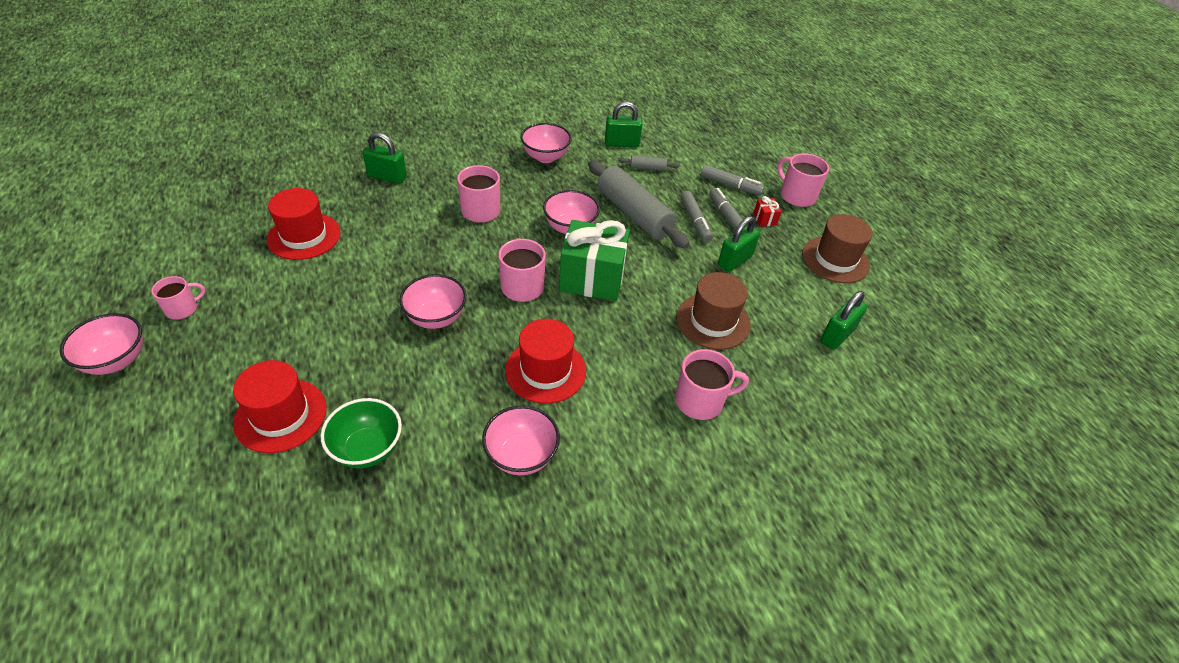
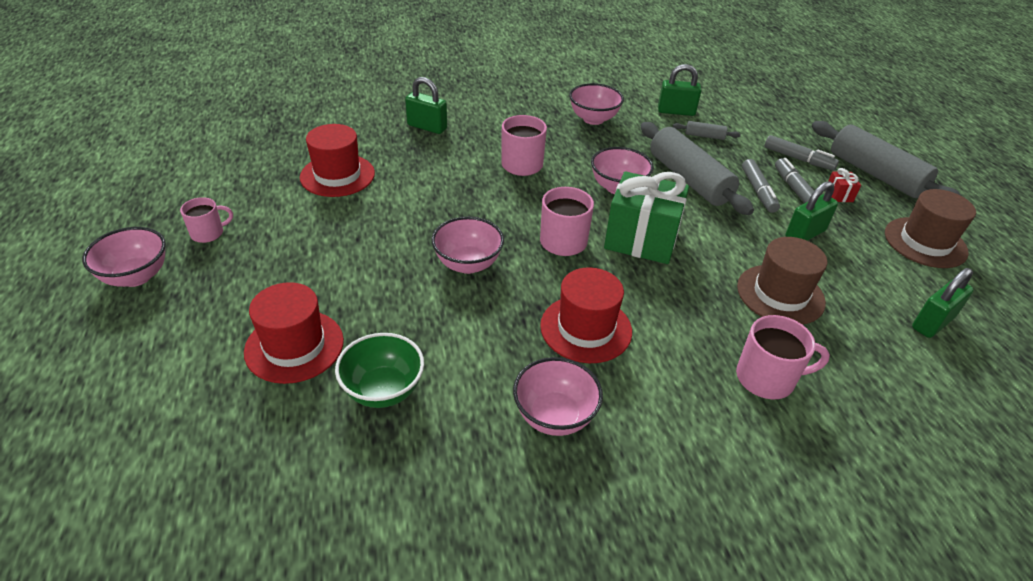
camera: 10 degrees right, 5 degrees down
pink mug [777,153,829,207] -> grey rolling pin [812,121,961,198]

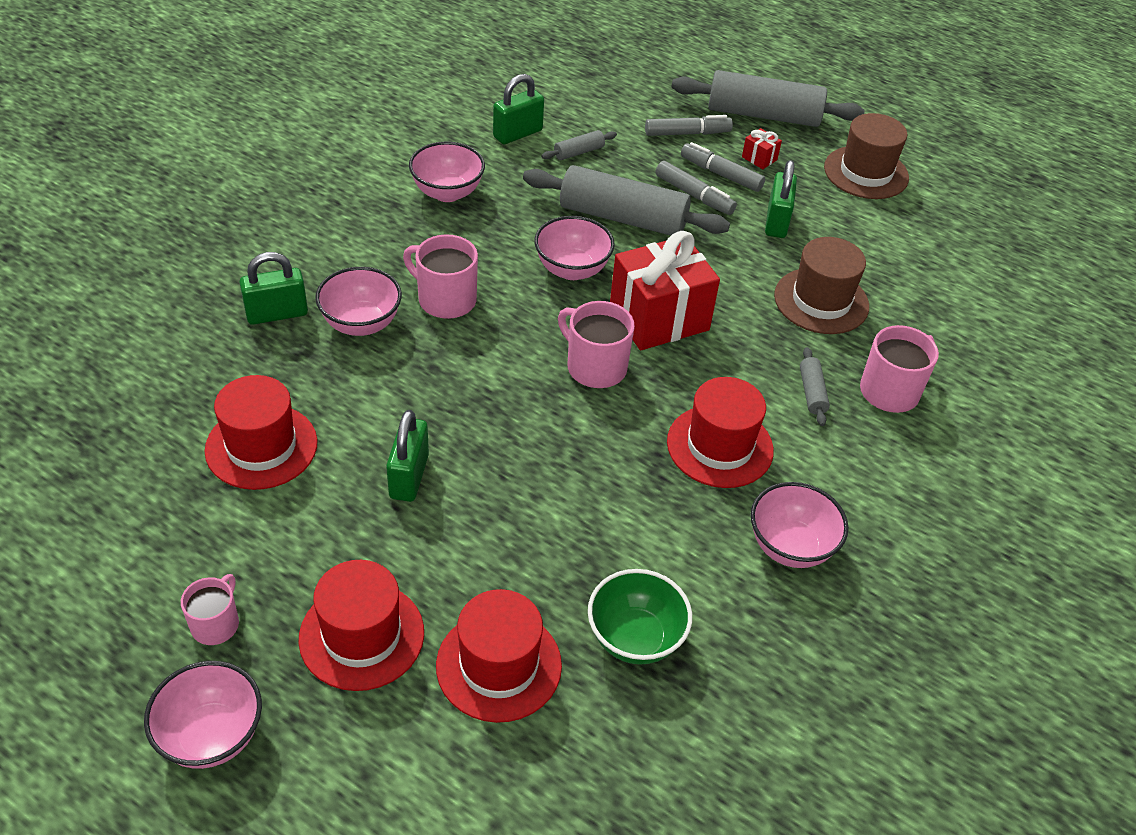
camera: 45 degrees left, 5 degrees up
pink bowl [432,217,504,274] -> pink bowl moved to [315,267,402,336]
green gift [604,171,689,264] -> red gift [610,231,720,350]
green padlock [912,268,974,338] -> green padlock moved to [386,410,429,502]
none -> red hat [298,560,424,691]
none -> grey rolling pin [800,347,830,426]

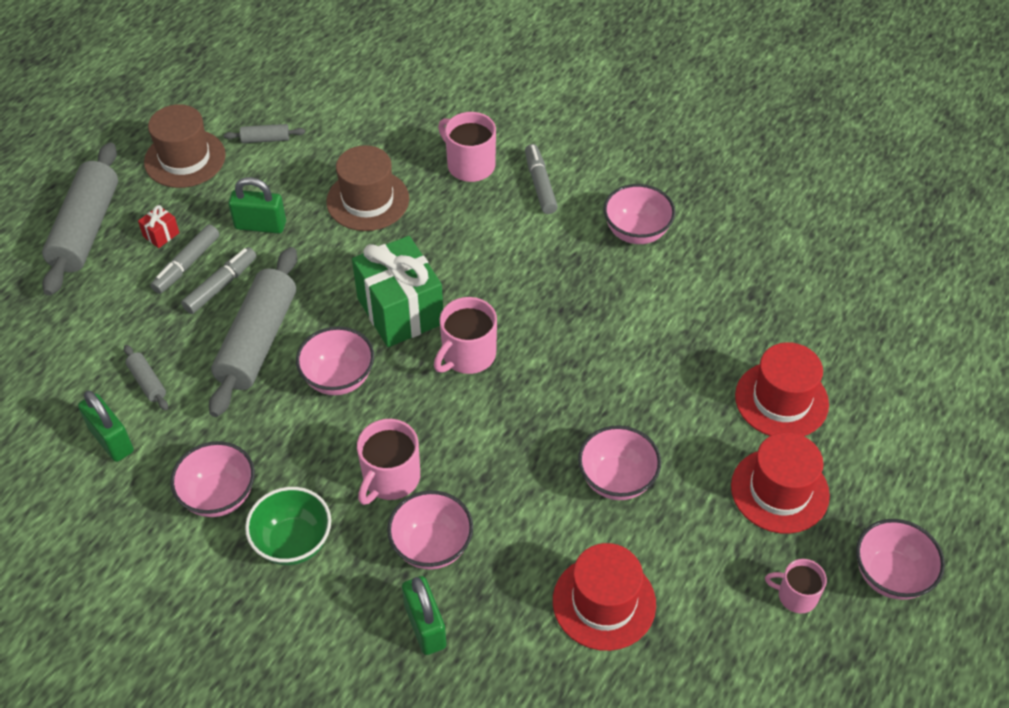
camera: 90 degrees left, 5 degrees up
green padlock [386,410,429,502] -> pink bowl [578,425,661,500]
green bowl [588,569,692,665] -> green bowl moved to [245,487,331,565]
red gift [610,231,720,350] -> green gift [352,236,443,347]
grey marker [645,115,733,136] -> grey marker moved to [525,144,558,214]
red hat [667,377,774,488] -> none
grey rolling pin [800,347,830,426] -> grey rolling pin moved to [224,124,305,143]

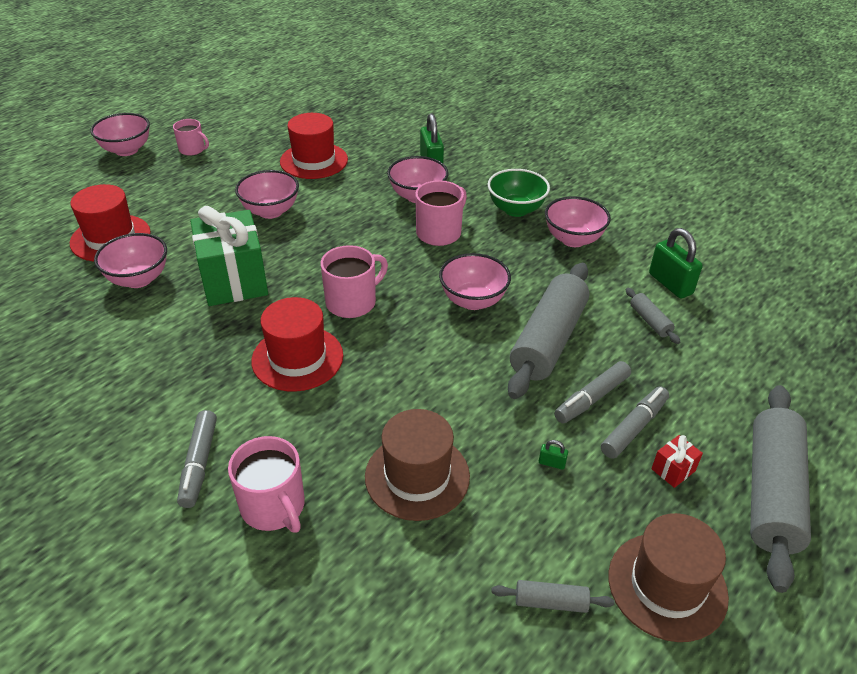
camera: 170 degrees left, 10 degrees down
green padlock [228,177,286,234] -> green padlock [539,440,568,470], size x0.43
green gift [352,236,443,347] -> green gift moved to [190,206,268,306]
pink bowl [603,184,675,244] -> pink bowl moved to [94,233,167,288]
red hat [731,432,830,534] -> red hat moved to [251,297,343,392]

